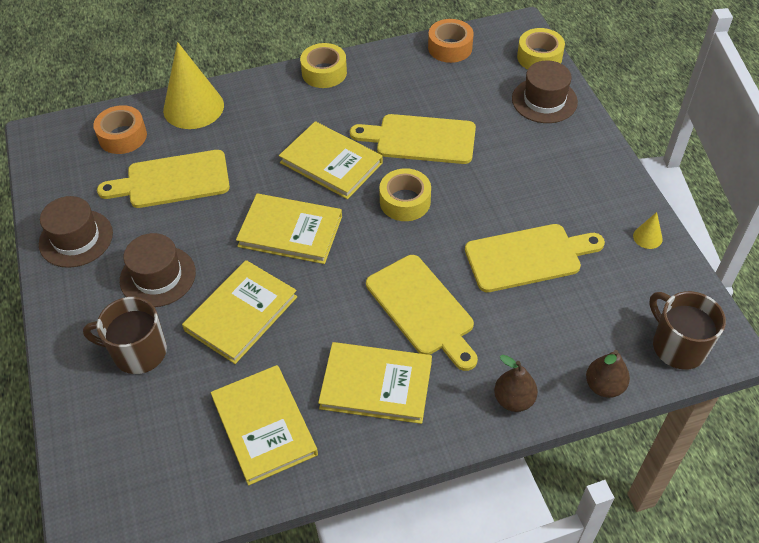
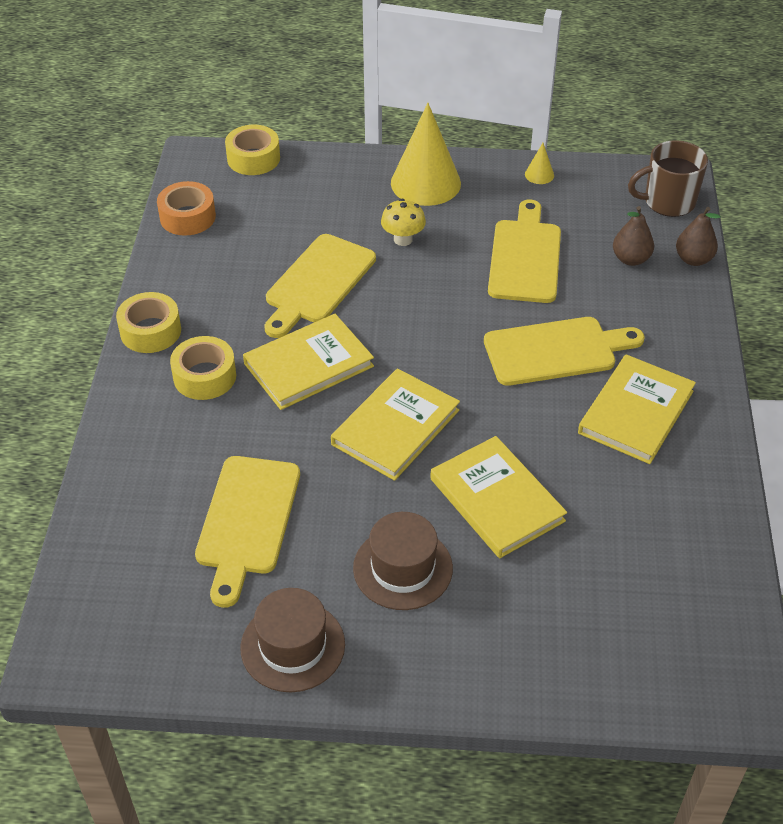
camera: 70 degrees left, 5 degrees down
brown mug [83,297,167,374] -> none
orange tape [93,105,147,154] -> none
yellow cone [163,42,224,129] -> yellow cone moved to [391,103,461,206]
yellow book [211,365,318,486] -> none
yellow tape [379,168,431,221] -> yellow tape moved to [170,336,236,400]
brown pear [494,355,538,412] -> brown pear moved to [613,206,654,266]
brown hat [512,61,578,123] -> none
none -> yellow mushroom [381,199,426,246]

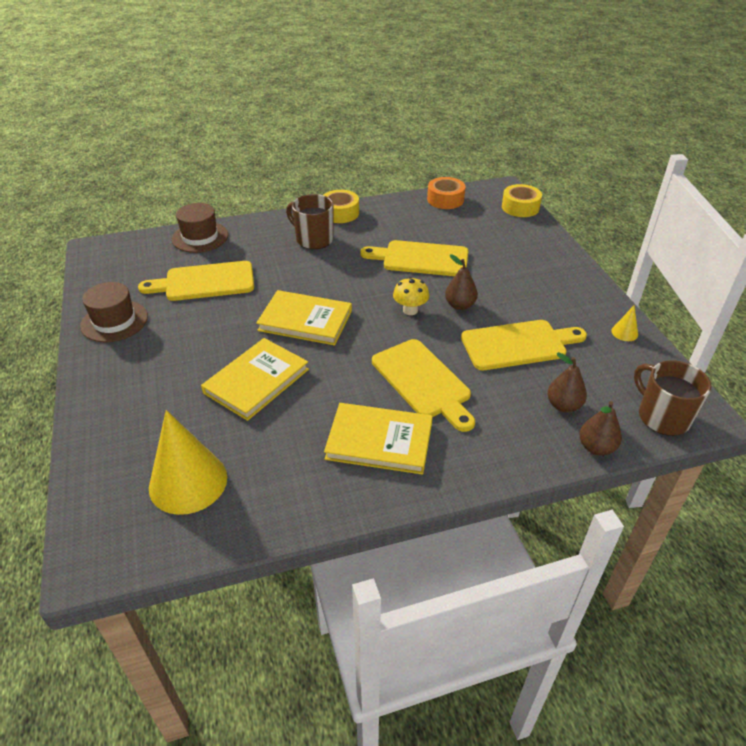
camera: 70 degrees right, 5 degrees down
yellow tape [170,336,236,400] -> brown mug [286,194,334,249]
yellow book [243,314,374,410] -> none
brown hat [353,512,453,610] -> brown hat moved to [172,203,228,253]
yellow mushroom [381,199,426,246] -> yellow mushroom moved to [393,277,429,315]
yellow cone [391,103,461,206] -> yellow cone moved to [149,410,227,515]
none -> brown pear [445,254,478,310]

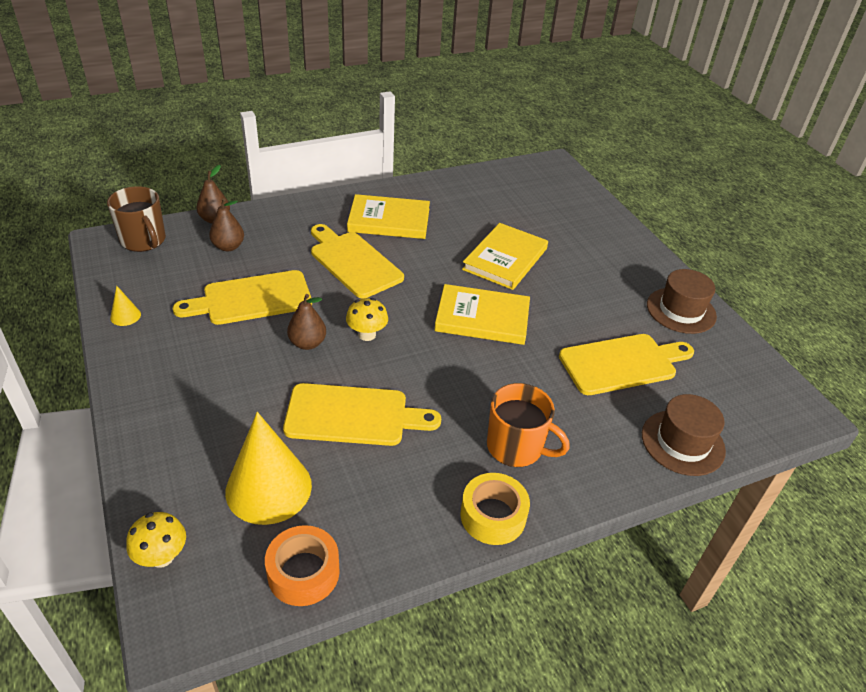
camera: 170 degrees right, 0 degrees up
yellow cone [149,410,227,515] -> yellow cone moved to [225,412,312,525]
brown mug [286,194,334,249] -> orange mug [487,383,570,467]
yellow tape [502,184,542,217] -> yellow mushroom [126,512,186,568]

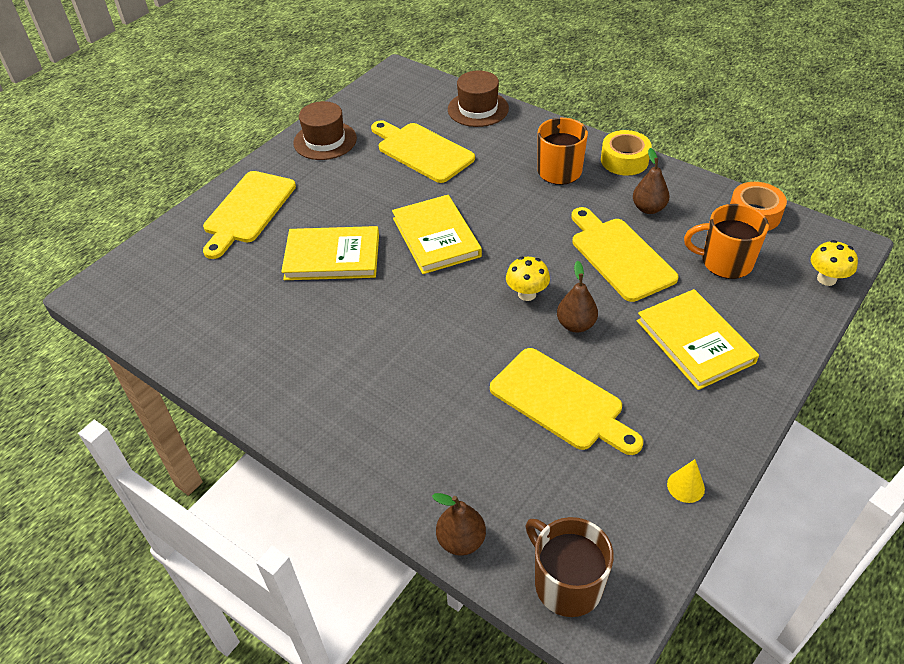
camera: 115 degrees left, 5 degrees up
brown mug [107,186,166,252] -> brown mug turned 60 degrees counterclockwise [526,517,614,617]
brown pear [209,198,244,251] -> brown pear moved to [633,148,669,214]
yellow cone [225,412,312,525] -> orange mug [684,204,769,279]
yellow cutting board [311,224,404,298] -> yellow cutting board moved to [203,171,296,259]
yellow book [347,194,430,239] -> yellow book moved to [637,289,759,390]

